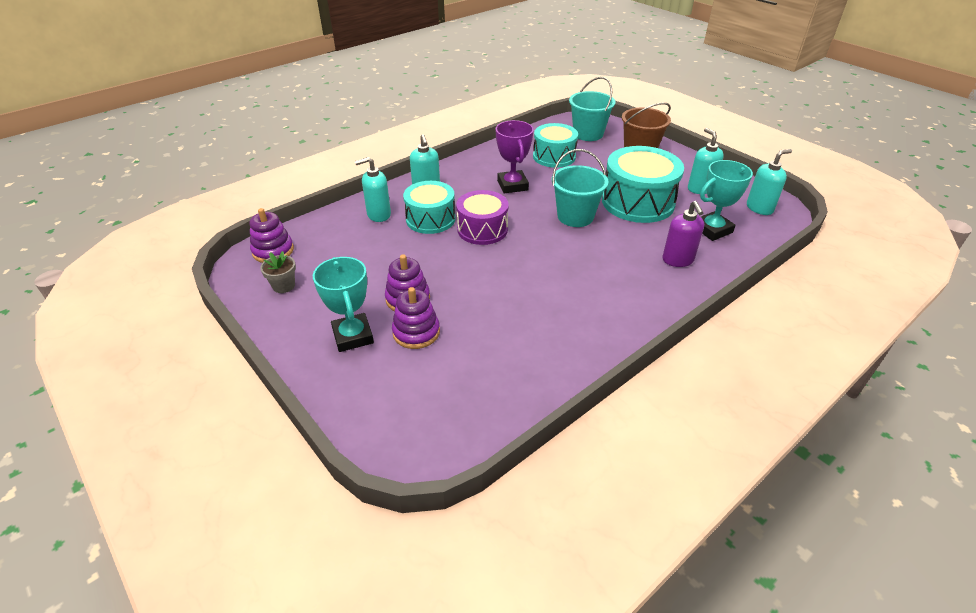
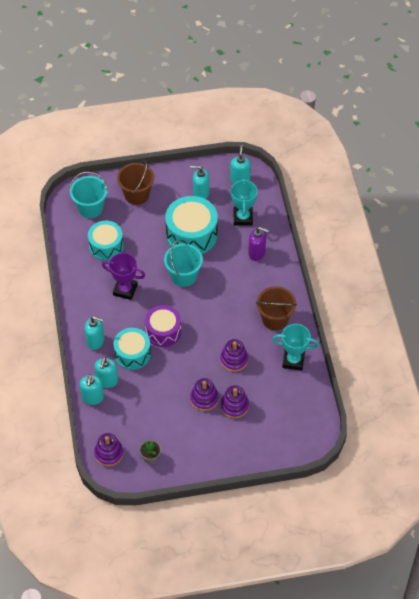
camera: 60 degrees left, 15 degrees up
turquoise trophy [313,257,374,352] -> turquoise trophy moved to [272,324,319,371]
none -> turquoise soap dispenser [80,374,104,405]
none -> purple stacking toy [220,339,248,372]
none -> brown bucket [256,286,297,330]

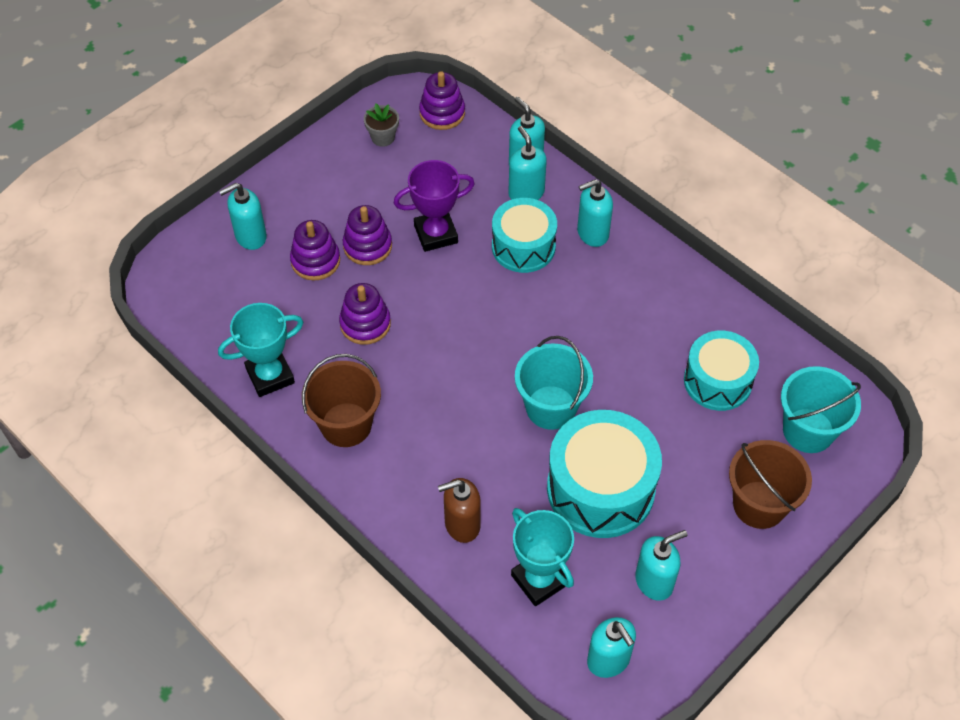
camera: 145 degrees right, 0 degrees up
purple trophy [102,253,145,300] -> purple trophy moved to [394,160,475,252]
purple drum [145,305,181,347] -> none
purple soap dispenser [248,227,269,261] -> brown soap dispenser [438,478,481,543]
none -> turquoise soap dispenser [219,183,267,250]

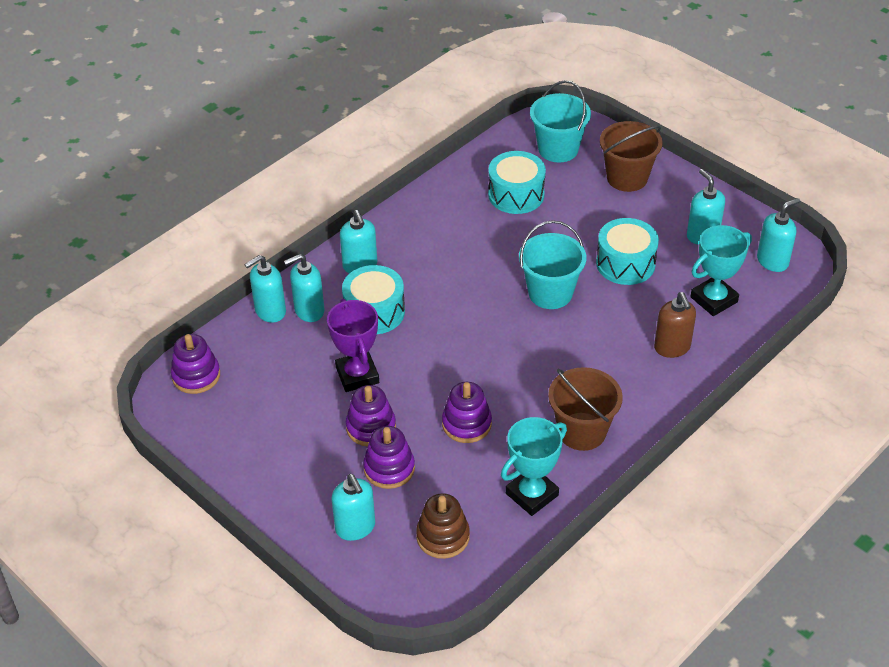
camera: 90 degrees left, 10 degrees down
turquoise trophy [218,303,303,397] -> turquoise trophy turned 75 degrees clockwise [501,417,567,516]
grey flower pot [364,103,399,147] -> none
turquoise drum [547,410,662,538] -> turquoise drum [596,218,659,285], size x0.66
none -> brown stacking toy [416,493,470,559]

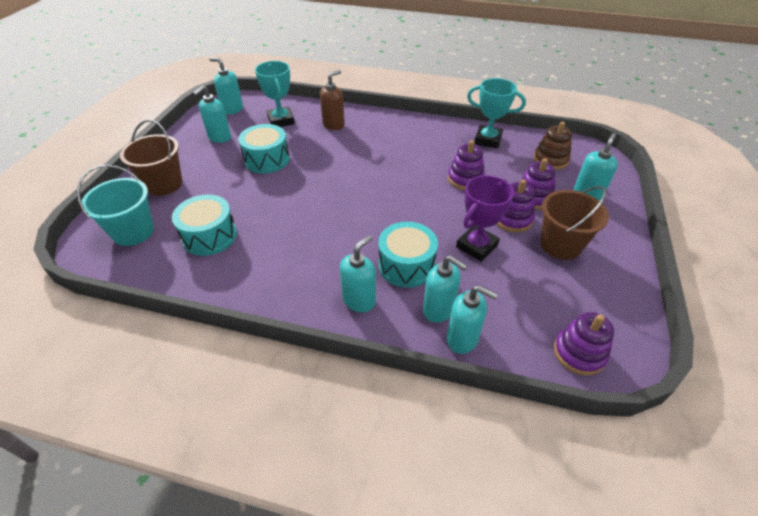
camera: 120 degrees left, 0 degrees up
turquoise bucket [519,220,587,309] -> none
brown bucket [548,367,623,451] -> brown bucket moved to [540,186,609,260]
turquoise trophy [690,225,752,316] -> turquoise trophy turned 45 degrees clockwise [255,61,295,127]

